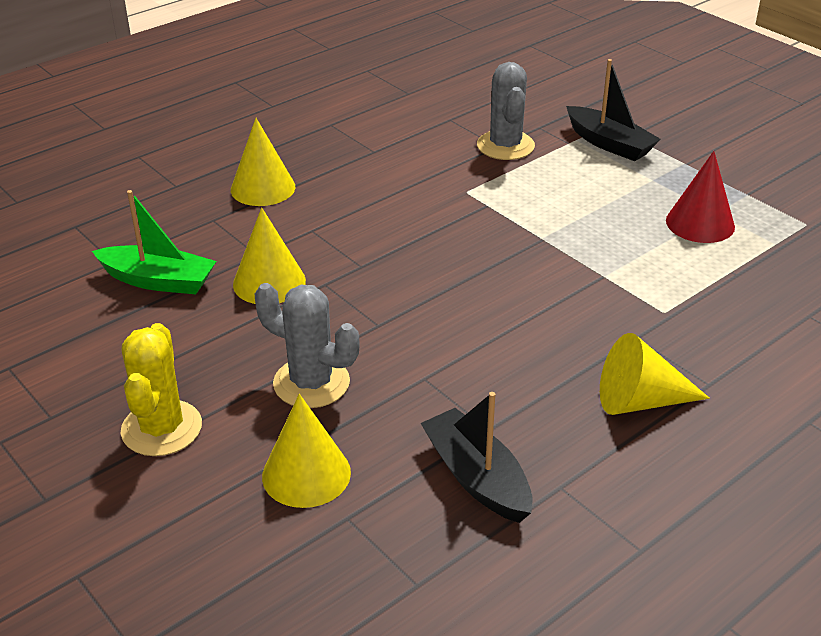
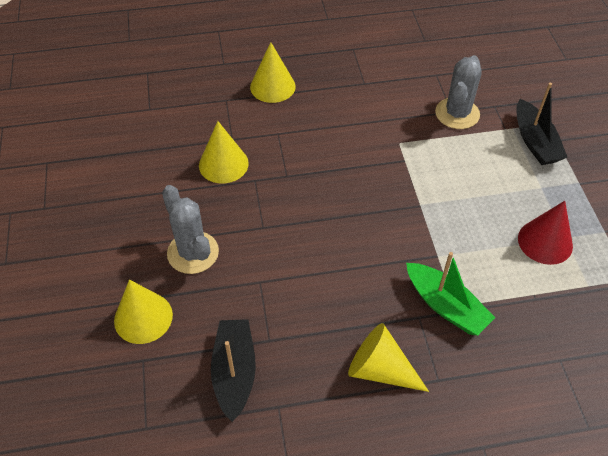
camera: 30 degrees right, 15 degrees up
green boat [92,190,216,294] -> green boat moved to [406,252,495,336]
yellow cactus [121,323,202,456] -> none

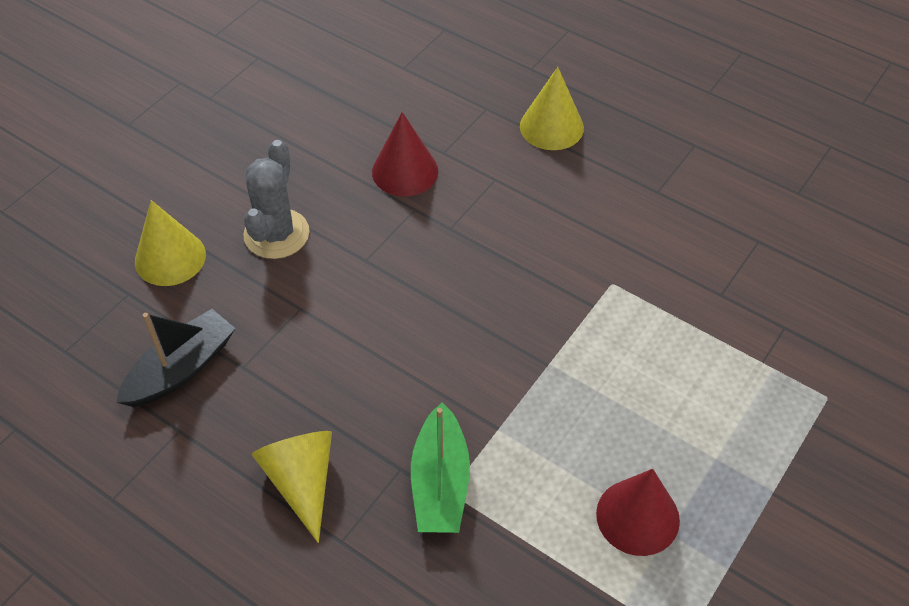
camera: 45 degrees right, 0 degrees up
yellow cone [199,121,249,184] -> red cone [372,112,438,196]
grey cactus [435,55,482,129] -> none
black boat [516,82,568,165] -> none

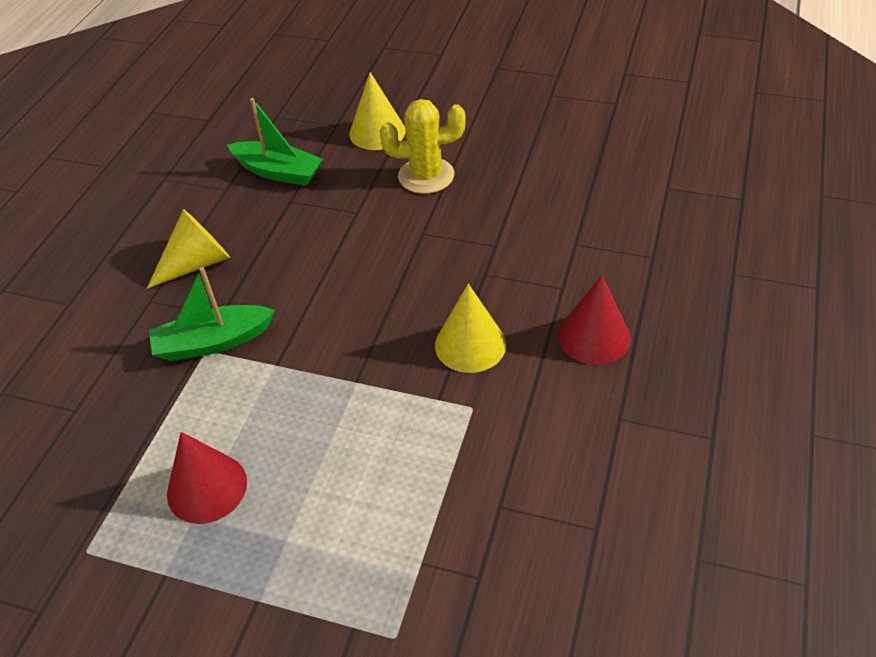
camera: 75 degrees right, 5 degrees down
black boat [116,309,236,407] -> green boat [227,98,324,186]
grey cactus [243,140,310,259] -> yellow cactus [380,99,466,194]
red cone [372,112,438,196] -> red cone moved to [558,275,631,365]
yellow cone [520,67,584,150] -> yellow cone moved to [435,284,506,373]

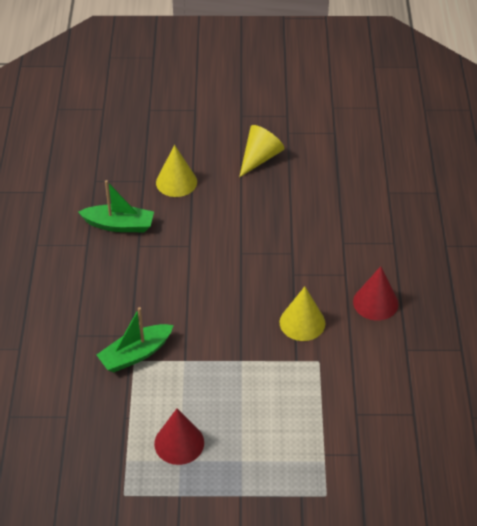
camera: 20 degrees left, 0 degrees up
yellow cone [147,209,230,289] -> yellow cone moved to [239,125,284,177]
yellow cactus [380,99,466,194] -> none

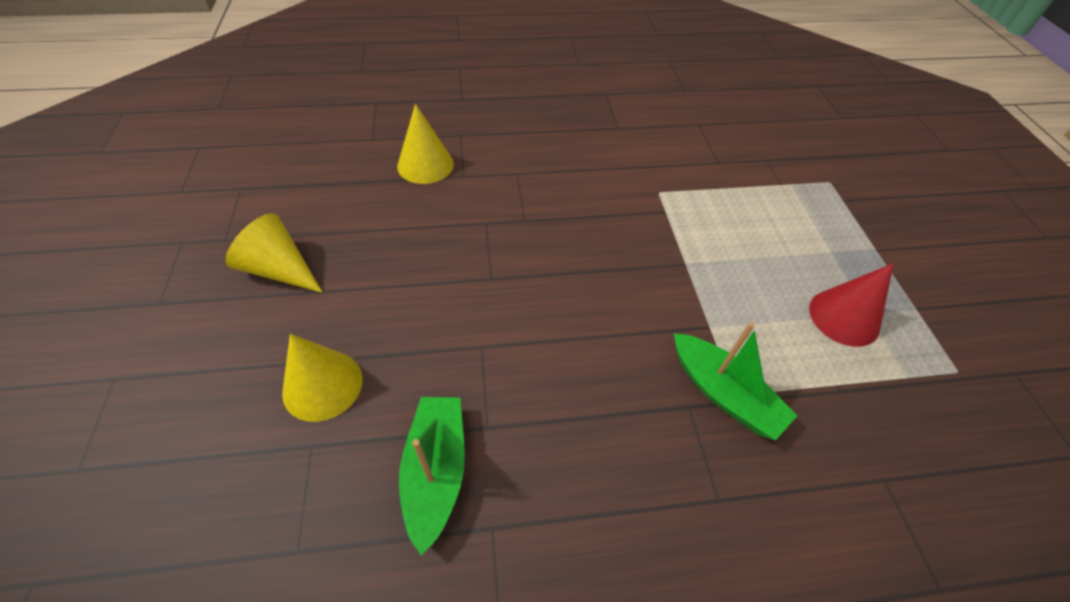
camera: 100 degrees left, 5 degrees up
yellow cone [279,287,325,341] -> yellow cone moved to [397,104,454,184]
red cone [353,266,399,321] -> none

